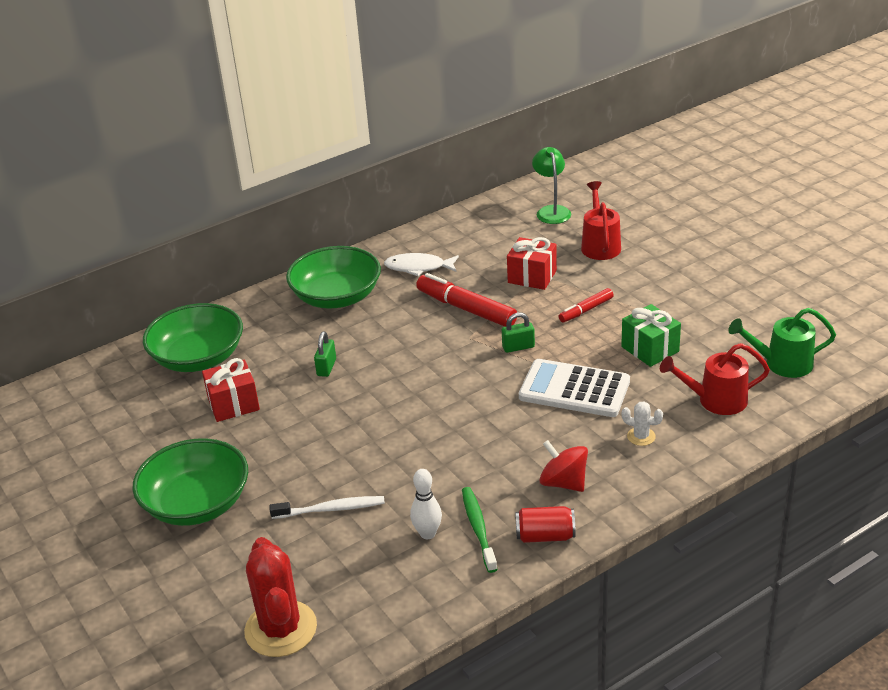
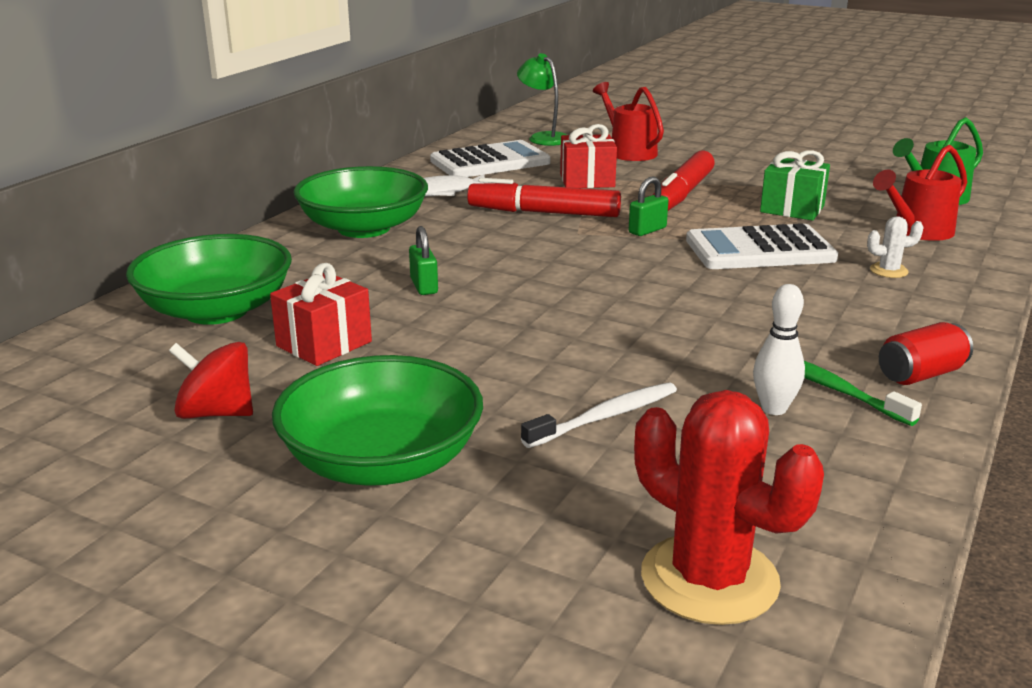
camera: 30 degrees left, 10 degrees down
red spinning top [539,440,588,492] -> red spinning top moved to [169,342,253,419]
red marker [559,288,614,322] -> red marker [653,150,715,211], size x1.77
none -> white calculator [430,140,550,177]

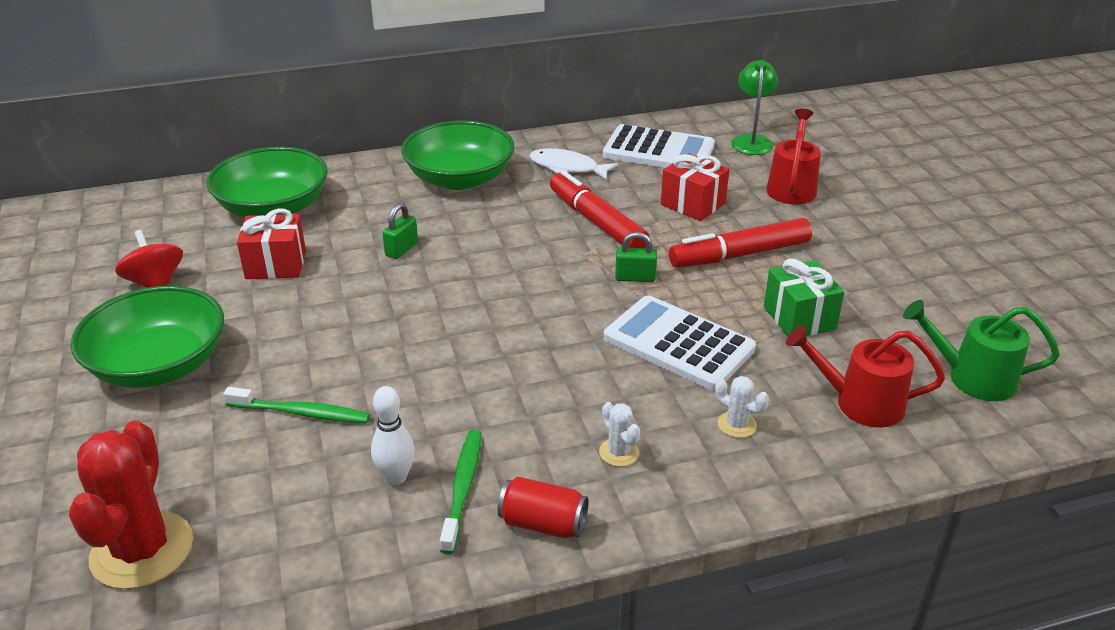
camera: 45 degrees right, 10 degrees up
white toothbrush [521,382,677,448] -> green toothbrush [223,387,370,423]
none -> white cactus [599,402,640,467]

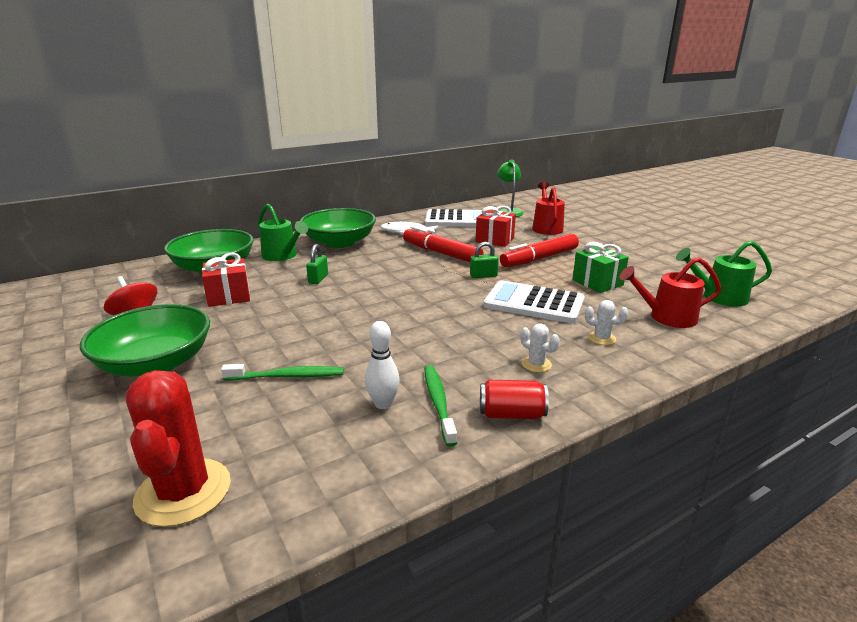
camera: 15 degrees left, 10 degrees down
none -> green watering can [258,204,308,261]

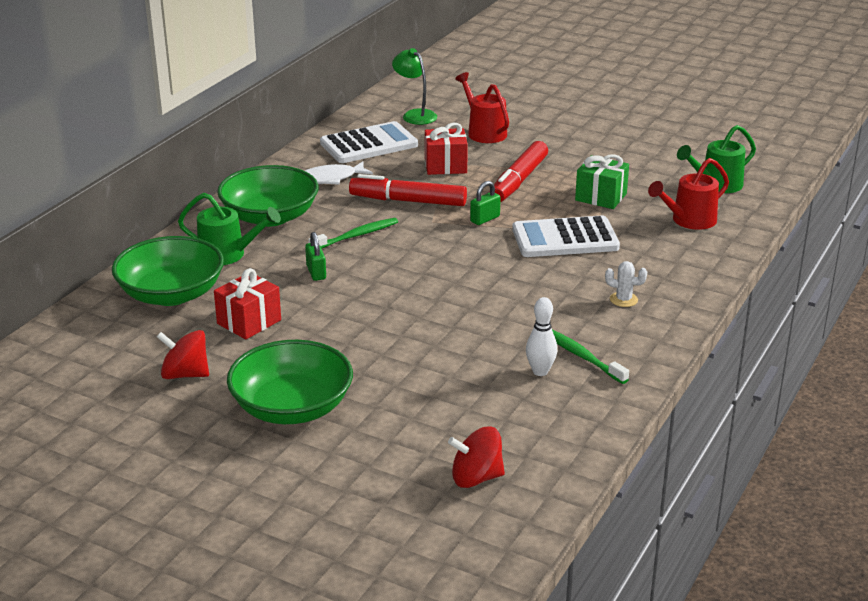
camera: 30 degrees left, 5 degrees up
red cactus [126,370,231,527] -> red spinning top [448,427,505,488]
green toothbrush [221,364,344,380] -> green toothbrush moved to [308,218,398,249]
red can [480,380,549,419] -> none
white cactus [585,300,628,345] -> none

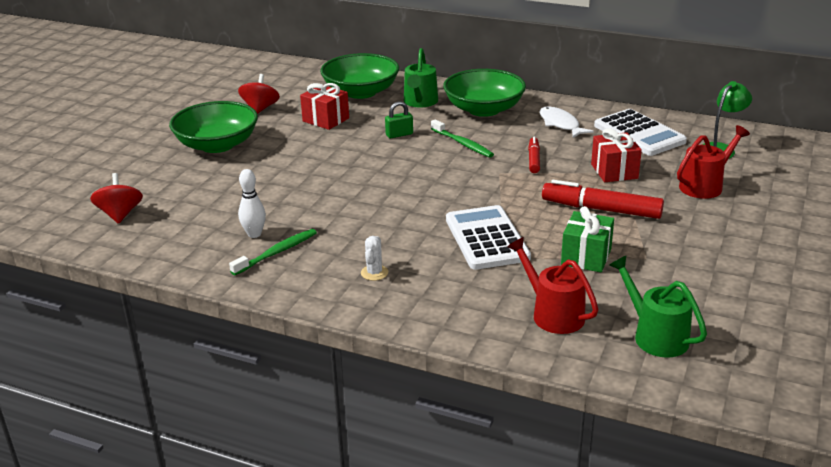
camera: 85 degrees right, 0 degrees up
red marker [349,174,467,206] -> red marker [528,136,540,173], size x0.56
green padlock [470,181,501,225] -> none

